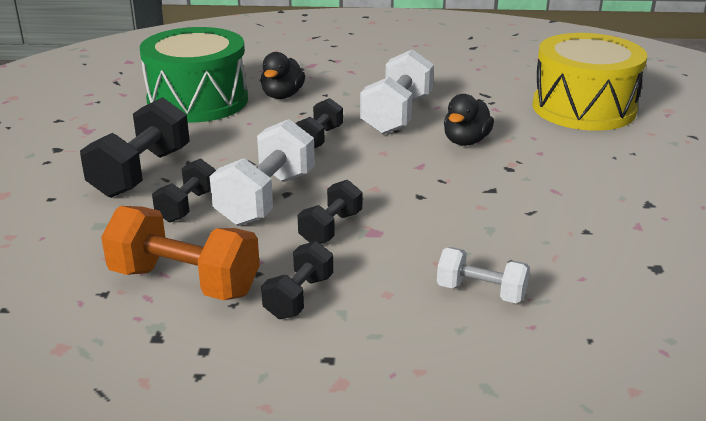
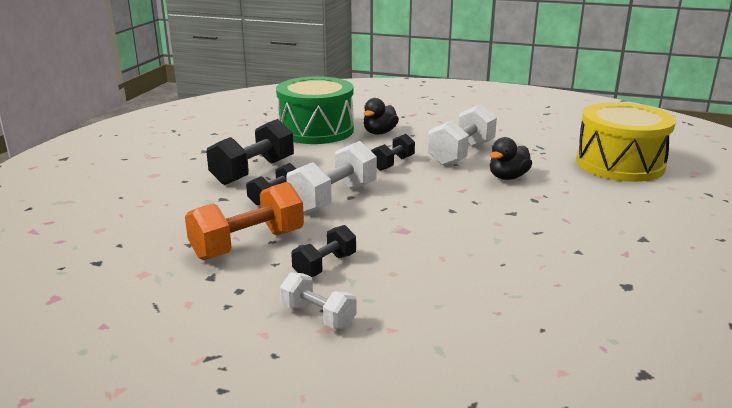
camera: 15 degrees right, 5 degrees down
orange dumbbell [101,206,260,300] -> orange dumbbell turned 75 degrees counterclockwise [185,182,304,260]
black dumbbell [298,180,362,244] -> none
white dumbbell [437,247,530,303] -> white dumbbell moved to [280,272,357,329]

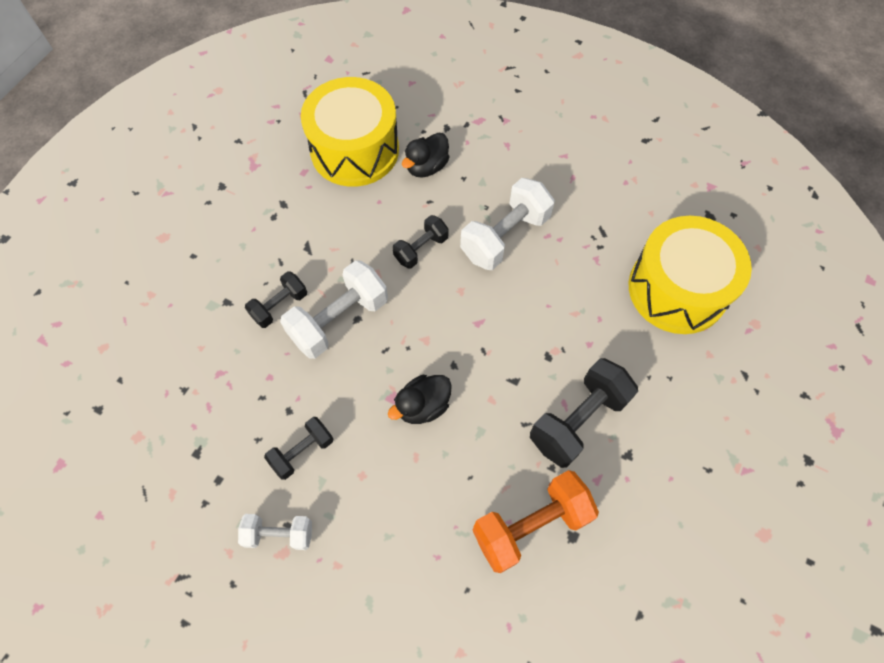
camera: 10 degrees right, 40 degrees up
orange dumbbell [185,182,304,260] -> orange dumbbell moved to [473,470,599,573]
black dumbbell [206,119,294,185] -> black dumbbell moved to [530,358,638,468]
green drum [276,76,354,144] -> yellow drum [301,77,399,187]
white dumbbell [280,272,357,329] -> white dumbbell turned 45 degrees counterclockwise [238,514,312,550]
black duck [490,137,532,180] -> black duck moved to [388,375,452,424]

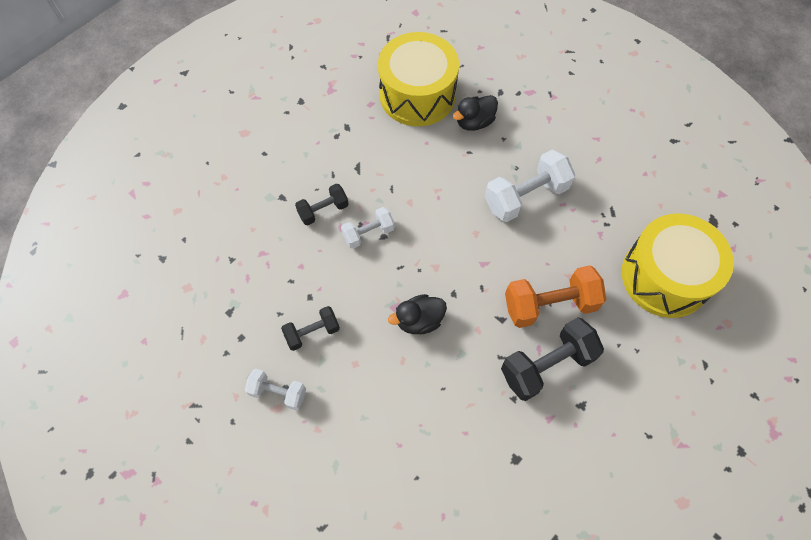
camera: 15 degrees right, 0 degrees up
white dumbbell [280,260,388,359] -> white dumbbell [341,207,395,249], size x0.58
black dumbbell [393,215,449,269] -> none
orange dumbbell [473,470,599,573] -> orange dumbbell moved to [505,265,607,328]

